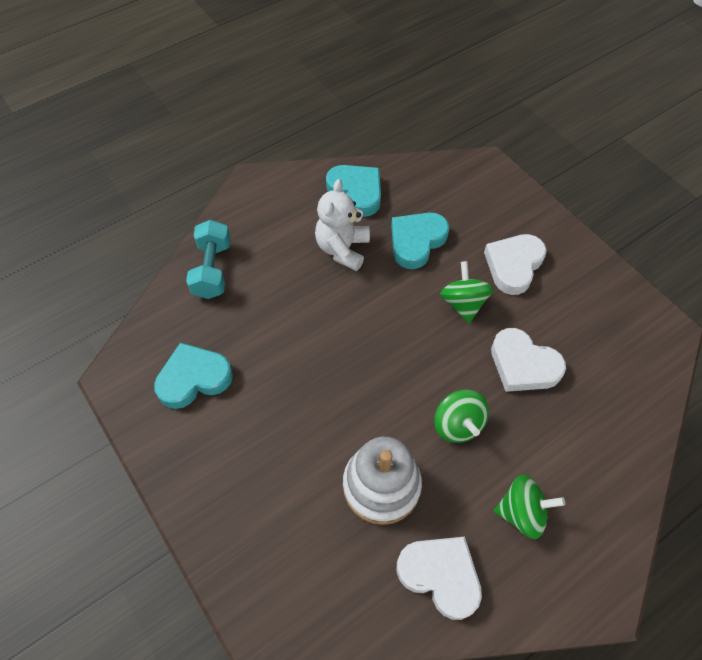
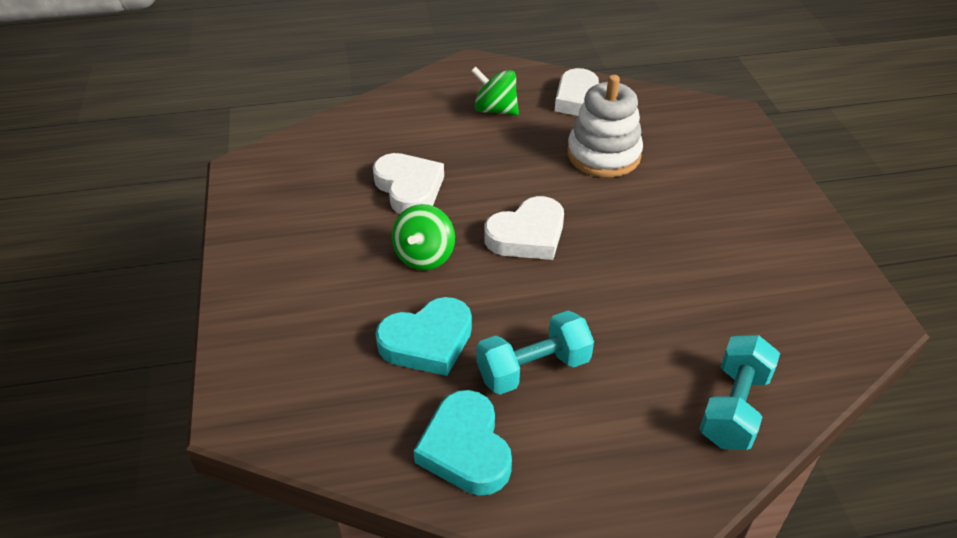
camera: 155 degrees left, 15 degrees down
turquoise heart [154,343,233,409] -> none
white teddy bear [315,179,370,271] -> turquoise dumbbell [476,311,594,395]
green spinning top [434,390,489,443] -> none
white heart [484,234,547,295] -> white heart moved to [484,196,564,260]

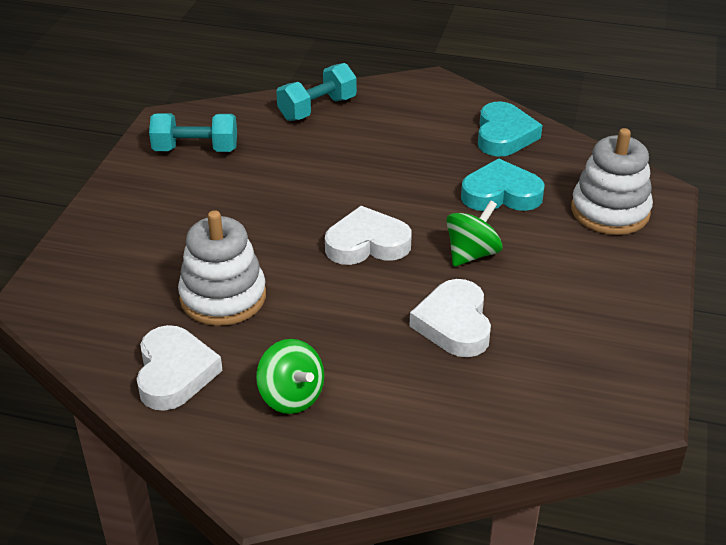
camera: 155 degrees left, 5 degrees down
turquoise dumbbell [476,311,594,395] -> turquoise dumbbell moved to [149,113,237,152]
none -> white stacking toy [571,128,653,235]

